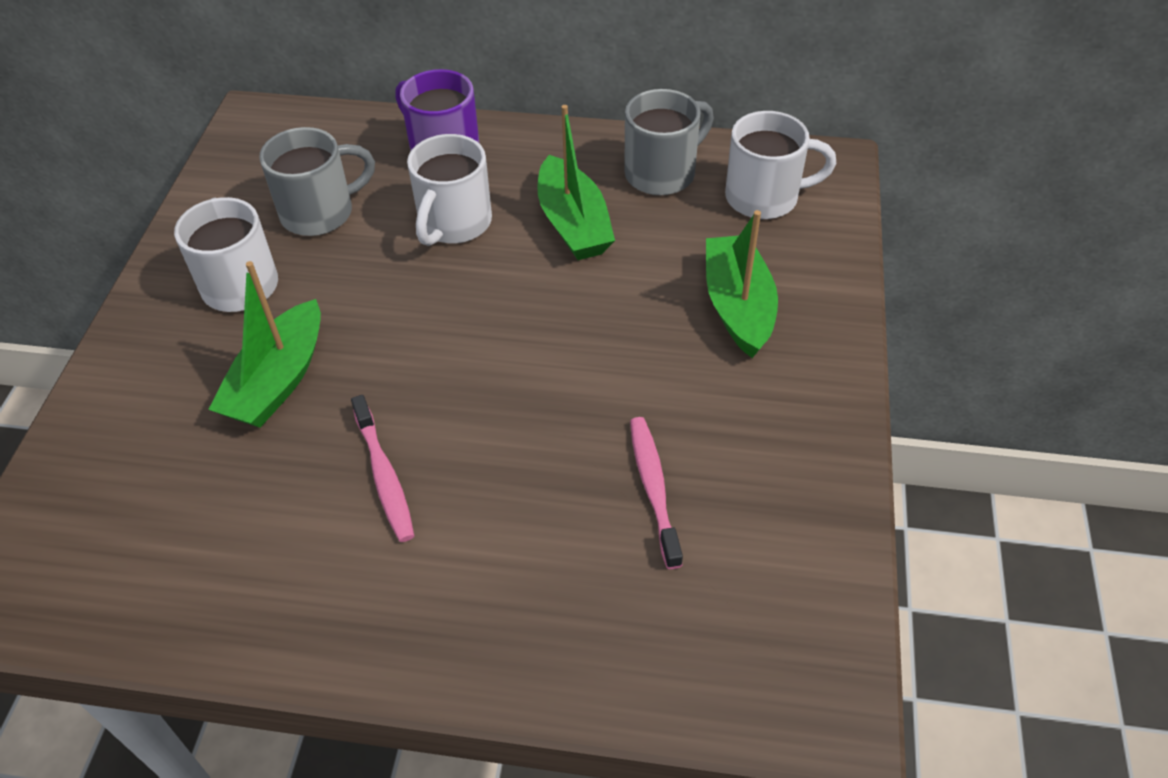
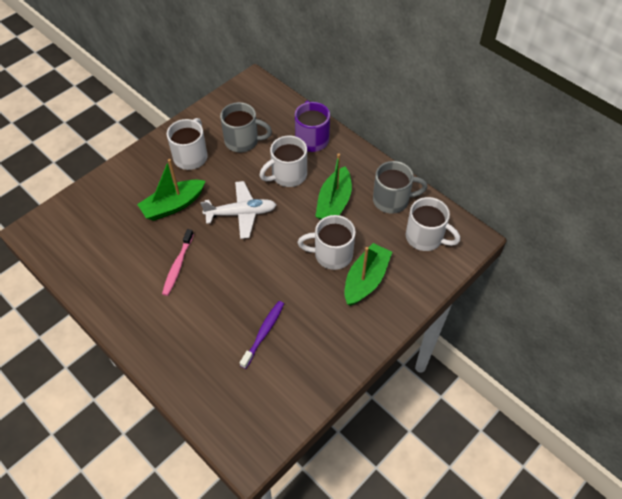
camera: 35 degrees right, 5 degrees up
pink toothbrush [630,417,683,569] -> purple toothbrush [240,301,284,369]
none -> white plane [200,181,276,239]
none -> white mug [298,215,356,270]

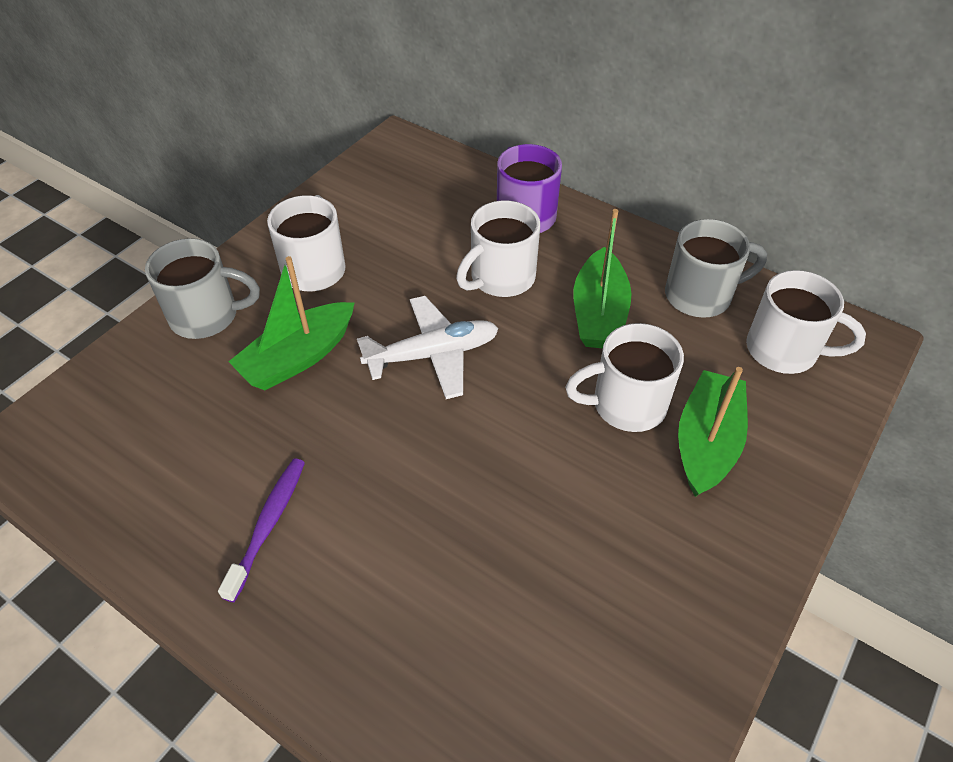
camera: 10 degrees left, 5 degrees down
pink toothbrush [162,229,194,296] -> none
grey mug [220,102,272,152] -> grey mug moved to [145,238,260,339]
purple toothbrush [240,301,284,369] -> purple toothbrush moved to [218,458,305,602]

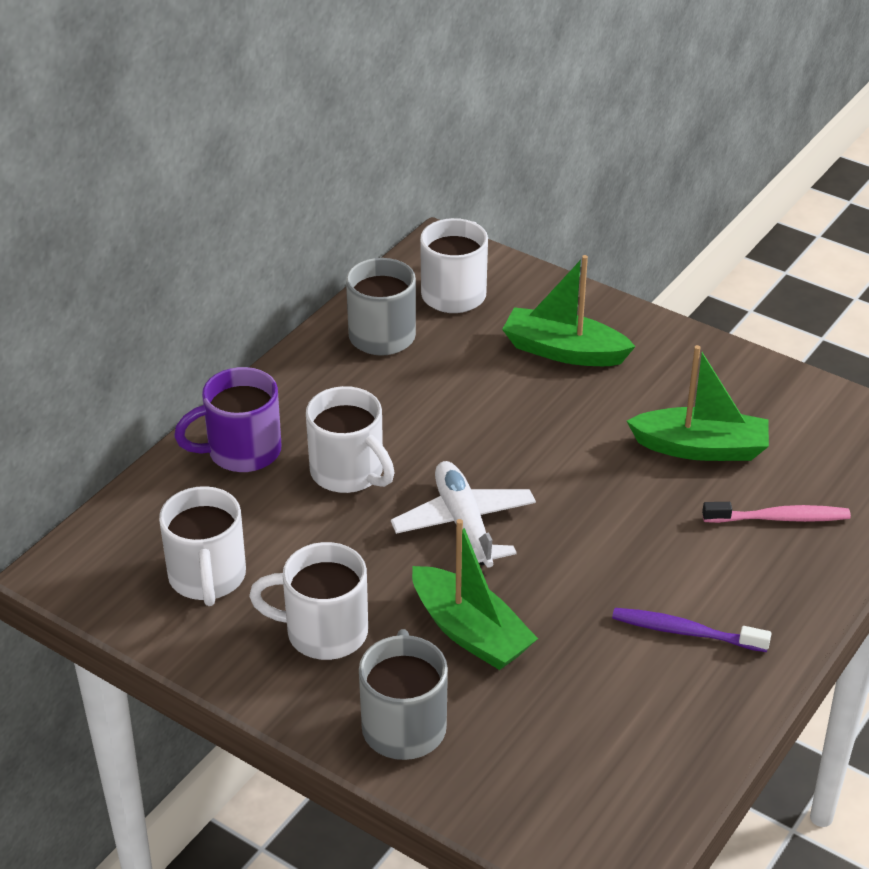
camera: 90 degrees left, 10 degrees down
white mug [565,323,684,432] -> white mug moved to [159,486,246,606]
green boat [574,209,632,348] -> green boat moved to [627,345,769,461]
none -> pink toothbrush [702,502,851,523]

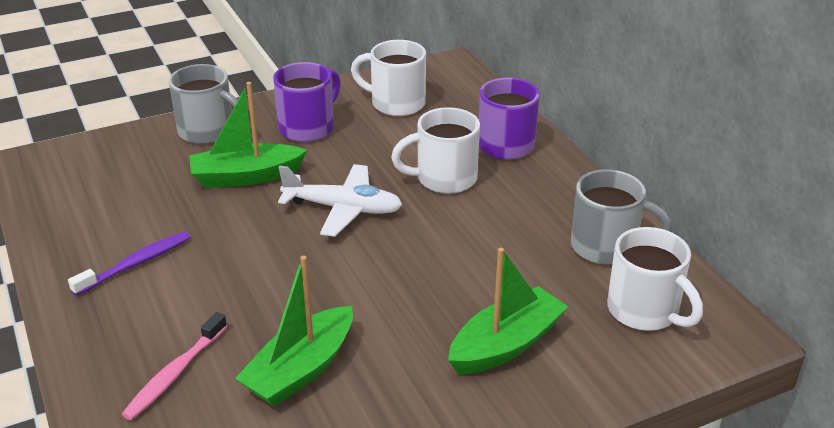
camera: 120 degrees right, 5 degrees down
white mug [249,542,368,660] -> purple mug [273,62,341,142]

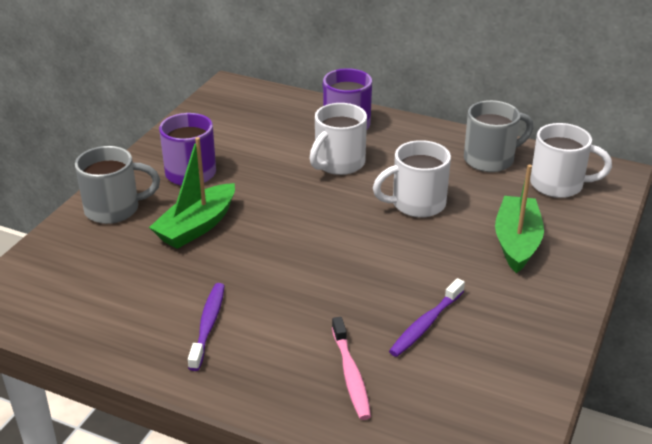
camera: 40 degrees left, 0 degrees up
green boat [235,256,353,407] -> purple toothbrush [389,278,465,357]
white plane [278,164,403,237] -> none
white mug [351,40,426,116] -> white mug moved to [373,140,451,218]

